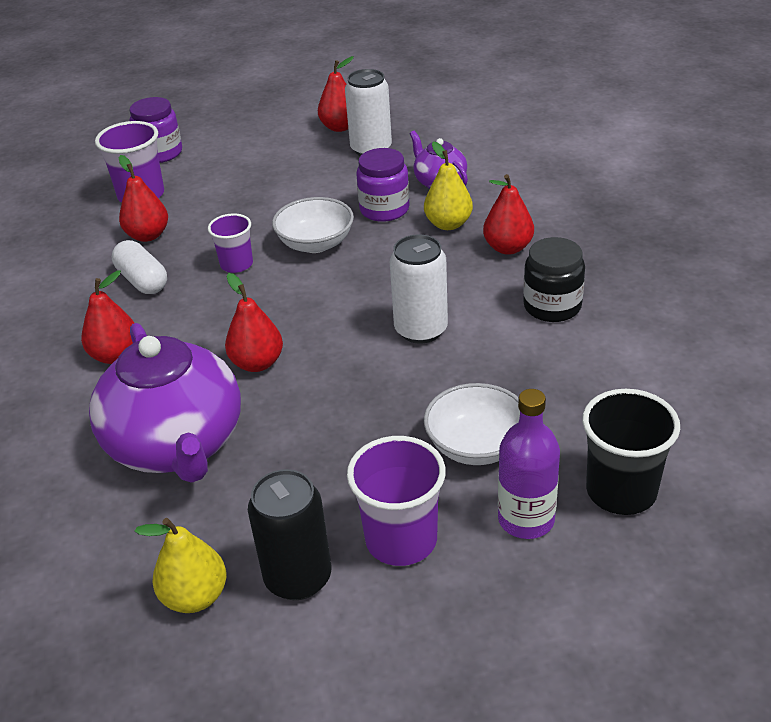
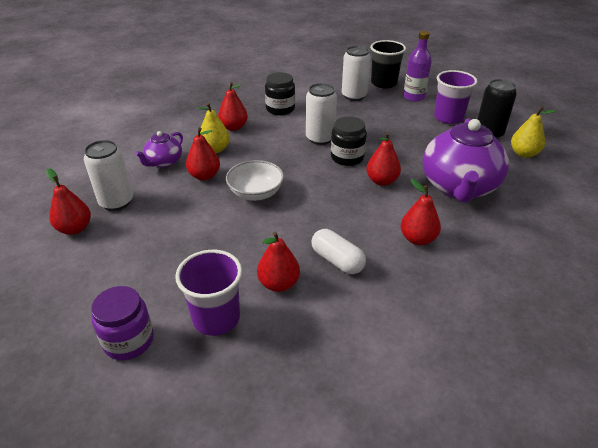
camera: 115 degrees left, 0 degrees up
purple teapot [89,323,241,483] -> purple teapot turned 150 degrees clockwise [423,119,509,203]
white capsule [112,240,167,294] -> white capsule turned 75 degrees counterclockwise [312,229,366,274]
purple cup [208,213,253,273] -> none
purple jar [356,148,410,222] -> red pear [186,127,220,181]
white bowl [424,383,520,465] -> none
none -> black jar [331,116,367,166]
none -> white can [342,46,371,101]

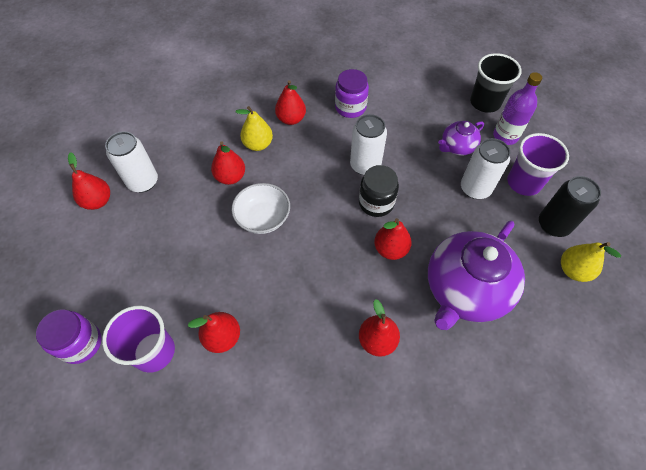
camera: 25 degrees right, 20 degrees up
purple teapot [135,131,183,168] -> purple teapot moved to [438,121,484,155]
black jar [265,72,295,115] -> purple jar [335,69,369,118]
white capsule [312,229,366,274] -> none
white can [342,46,371,101] -> white can moved to [461,138,510,199]

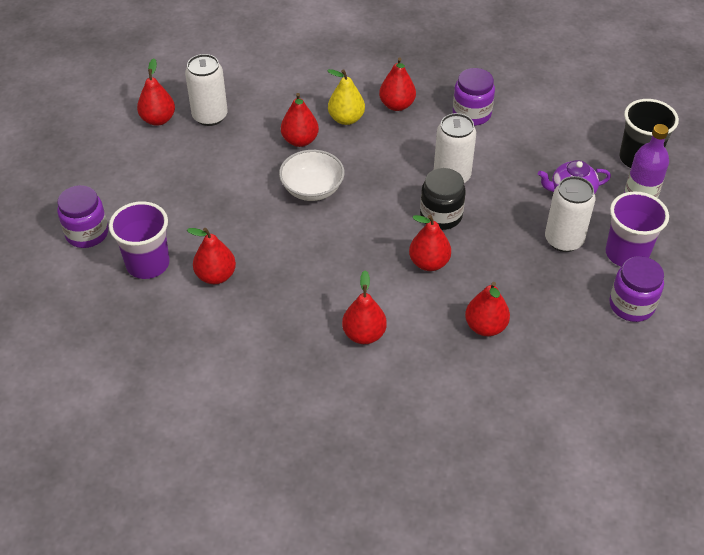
camera: 25 degrees right, 10 degrees down
purple teapot [428,221,525,330] -> red pear [465,282,510,336]
black can [539,176,601,237] -> purple jar [609,256,664,322]
yellow pear [561,242,621,282] -> none

